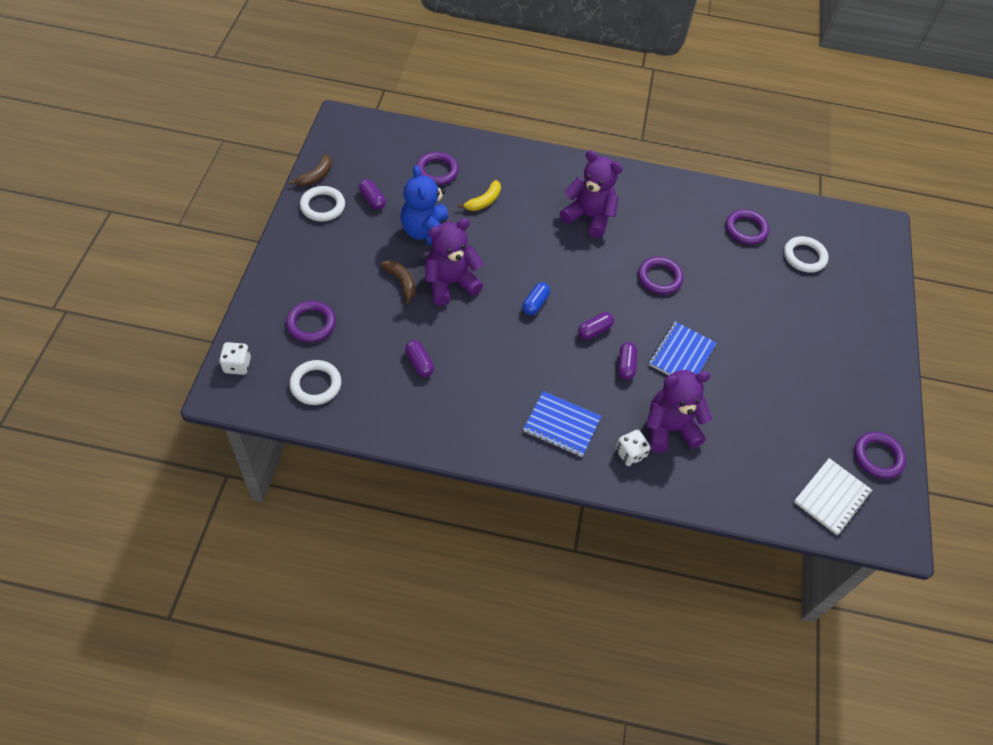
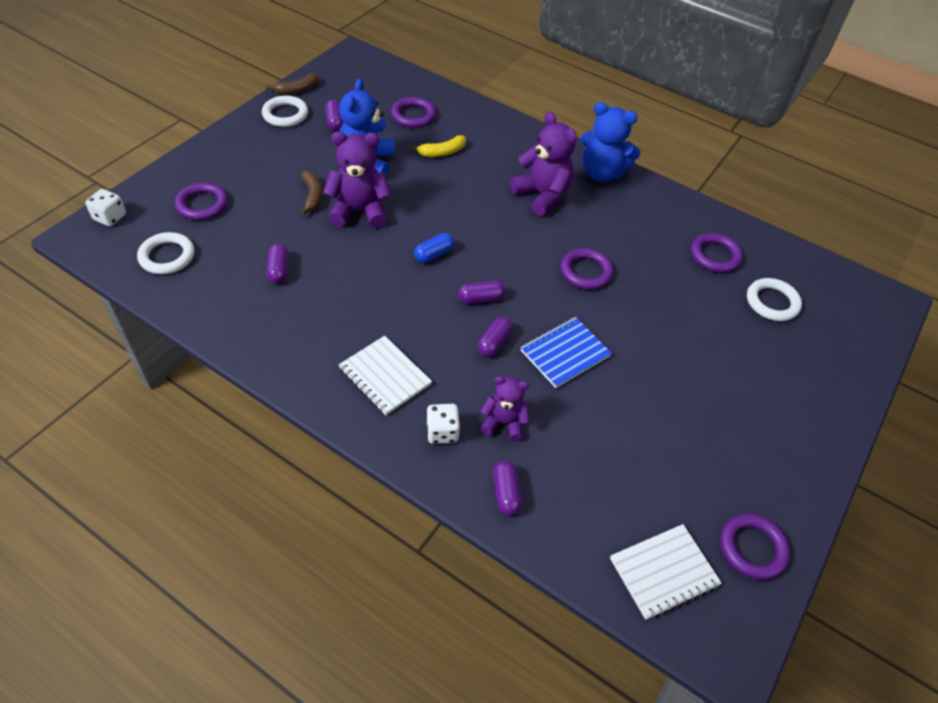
camera: 25 degrees right, 5 degrees down
blue notebook [523,391,601,457] -> white notebook [339,336,432,415]
purple teddy bear [646,370,712,453] -> purple teddy bear [481,376,530,441], size x0.61
none -> purple capsule [493,461,522,515]
none -> blue teddy bear [580,102,641,182]

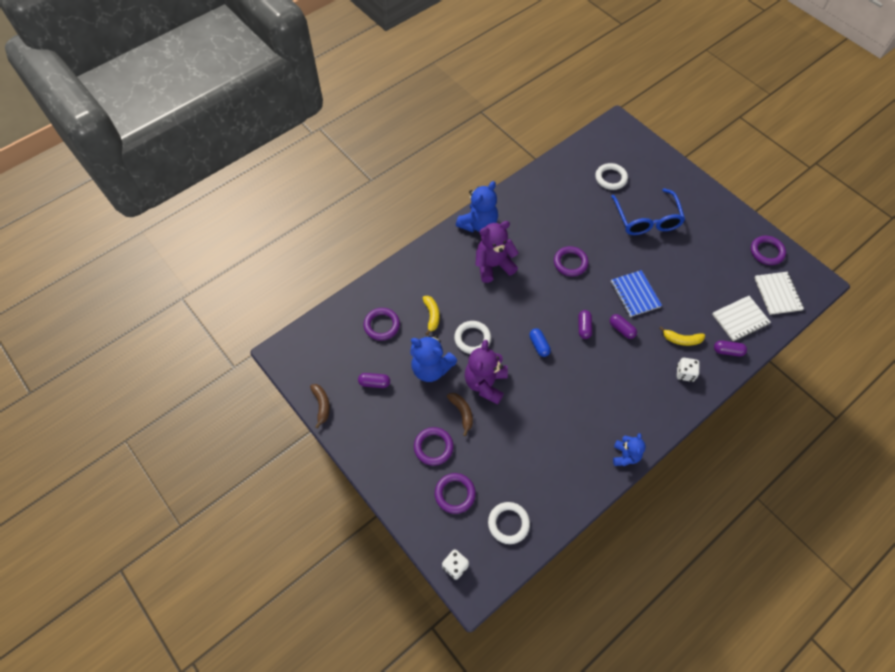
camera: 70 degrees left, 10 degrees up
white ring [262,95,308,127] -> white ring moved to [454,321,491,354]
purple capsule [267,244,289,284] -> none
brown banana [300,171,323,215] -> brown banana turned 60 degrees clockwise [447,393,473,436]
white notebook [339,336,432,415] -> white notebook moved to [712,296,771,341]
purple teddy bear [481,376,530,441] -> yellow banana [659,327,705,346]
purple ring [691,233,743,273] -> purple ring moved to [414,427,454,466]
none -> blue glasses [611,188,685,235]
none -> blue teddy bear [613,433,646,466]

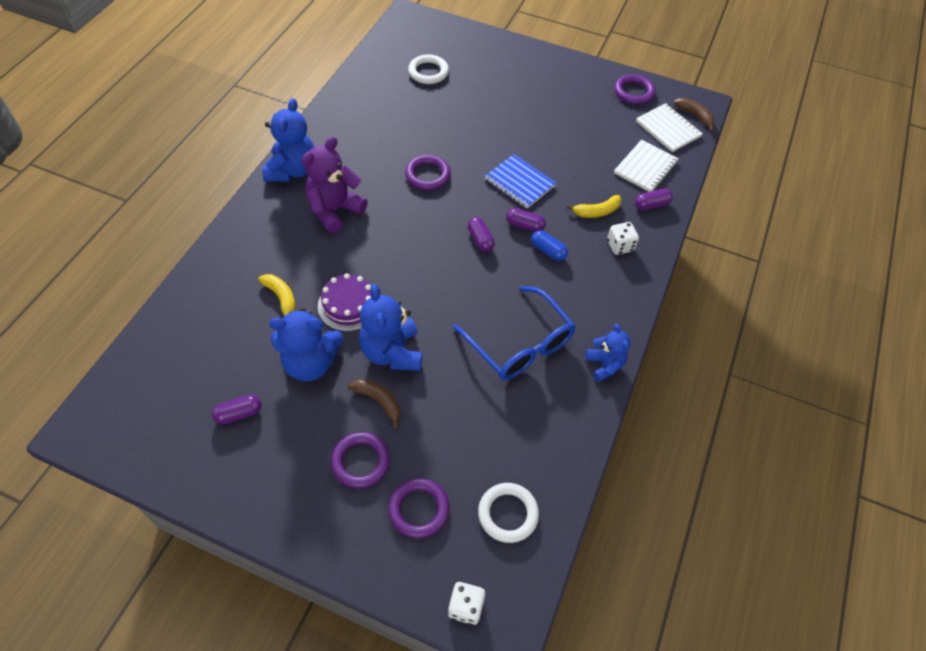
camera: 30 degrees left, 5 degrees down
brown banana [310,384,330,429] -> brown banana moved to [674,98,715,131]
purple ring [363,308,400,341] -> none
white ring [454,321,491,354] -> purple cake [318,273,372,331]
purple teddy bear [464,340,508,405] -> blue teddy bear [359,284,422,371]
blue capsule [529,328,551,357] -> blue capsule moved to [531,230,568,261]
blue glasses [611,188,685,235] -> blue glasses moved to [453,286,576,380]

